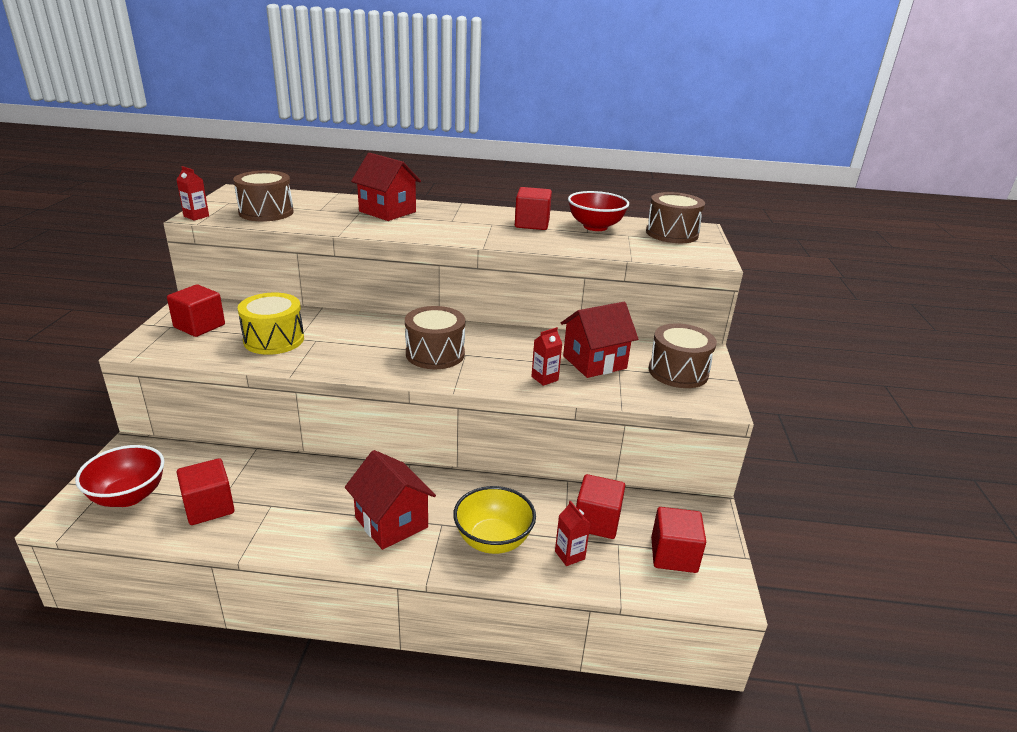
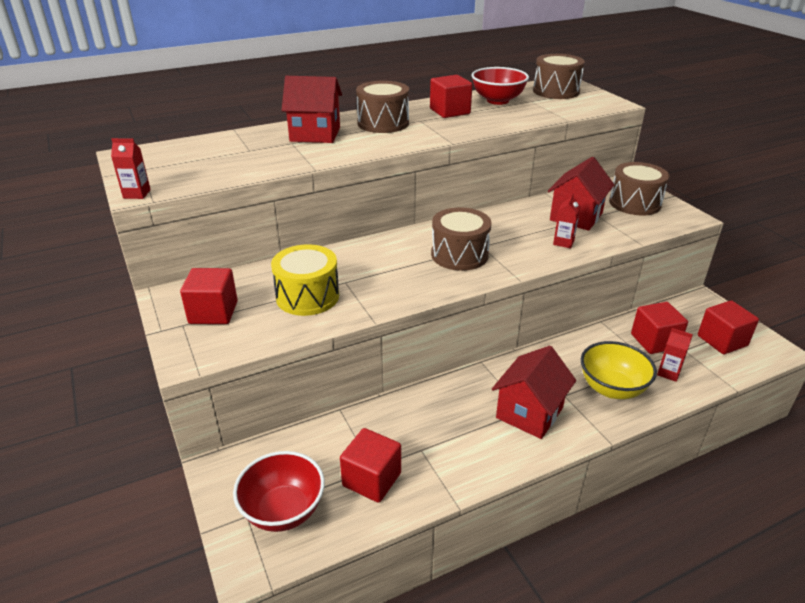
camera: 30 degrees left, 5 degrees up
brown drum [233,171,294,222] -> brown drum moved to [356,81,409,133]
red house [345,450,436,550] -> red house turned 75 degrees counterclockwise [492,346,576,439]

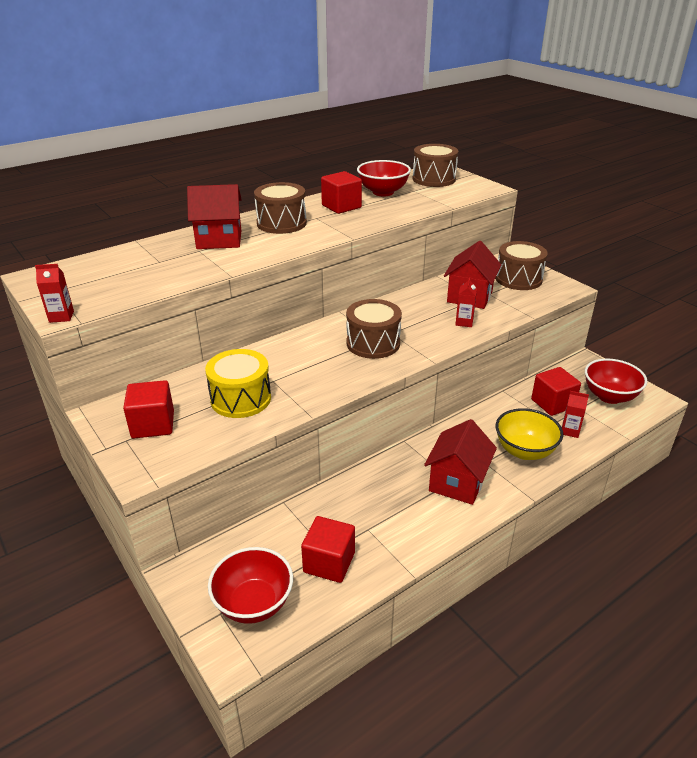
camera: 10 degrees left, 0 degrees up
red cube [698,300,759,354] -> red bowl [585,359,647,404]

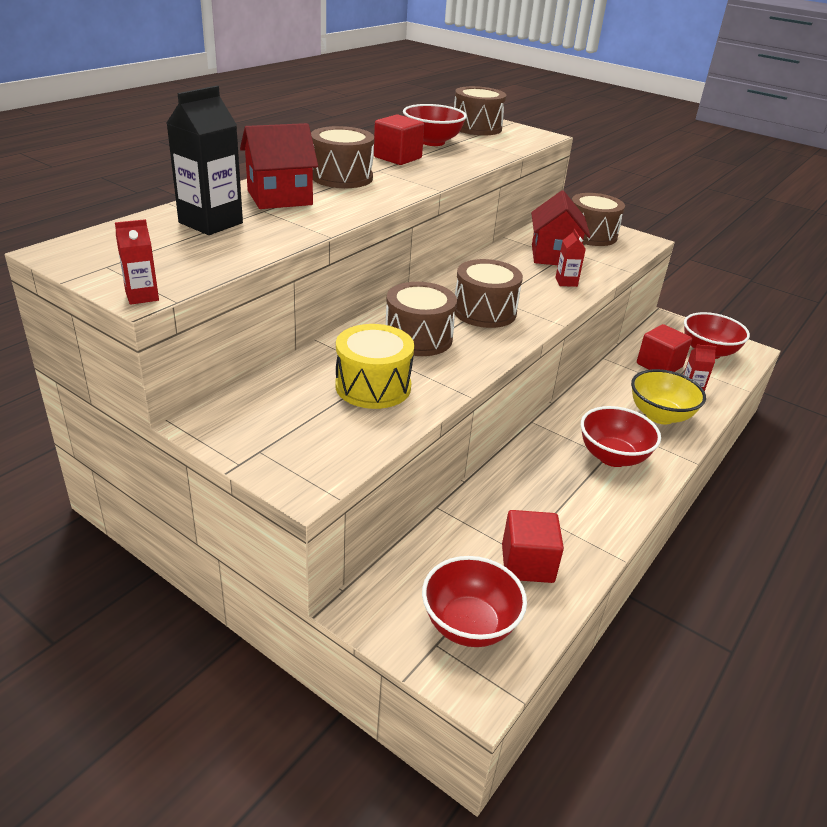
camera: 20 degrees left, 0 degrees up
red cube [123,380,174,438] -> none
red house [424,419,497,505] -> red bowl [581,406,661,467]
none -> black carton [167,86,243,235]
none -> brown drum [386,282,457,356]

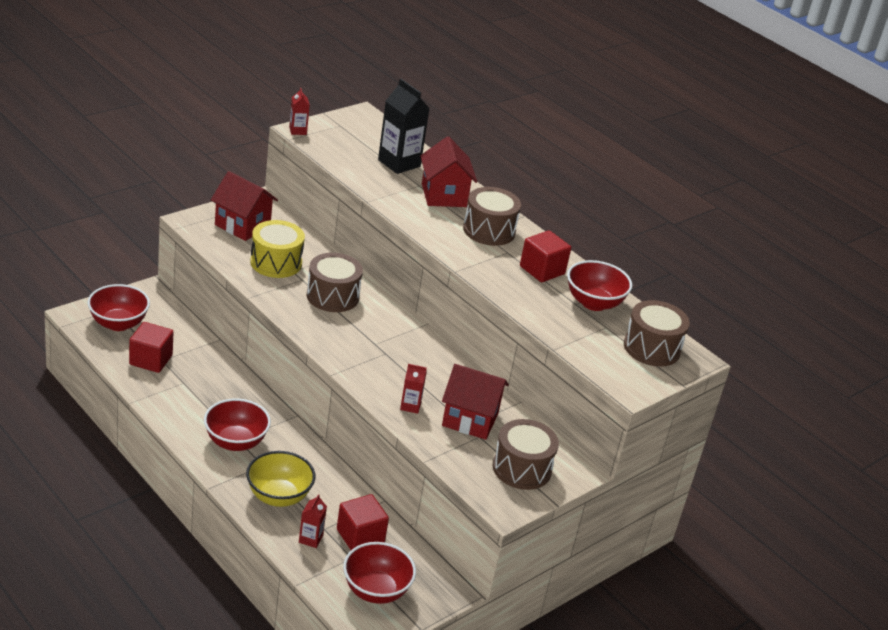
camera: 100 degrees right, 0 degrees up
brown drum [455,259,523,328] -> none
none -> red house [211,171,278,241]

